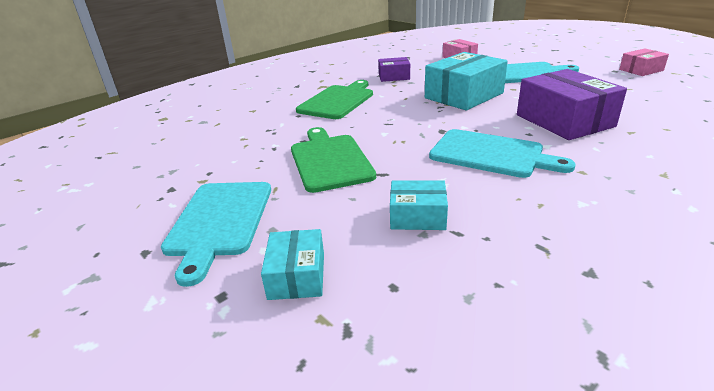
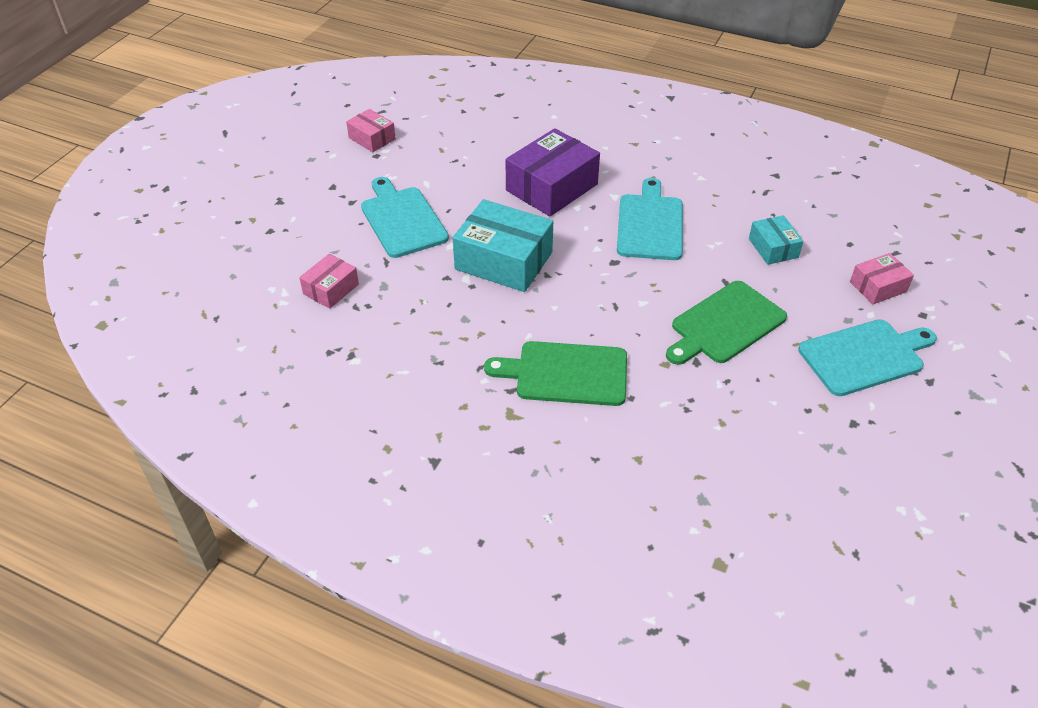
camera: 115 degrees left, 15 degrees up
turquoise box [261,229,324,300] -> pink box [850,253,914,304]
purple box [378,57,410,82] -> none

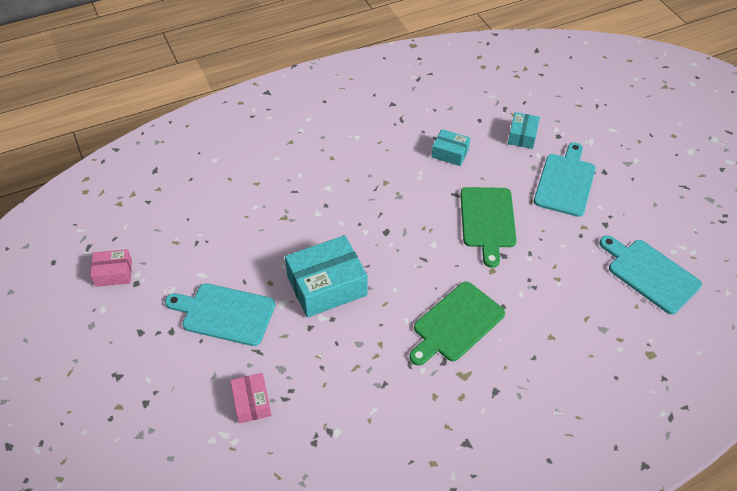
camera: 50 degrees left, 5 degrees up
purple box [506,128,600,217] -> none
turquoise cutting board [617,178,683,260] -> turquoise cutting board moved to [599,235,702,314]
pink box [850,253,914,304] -> turquoise box [508,112,540,149]

